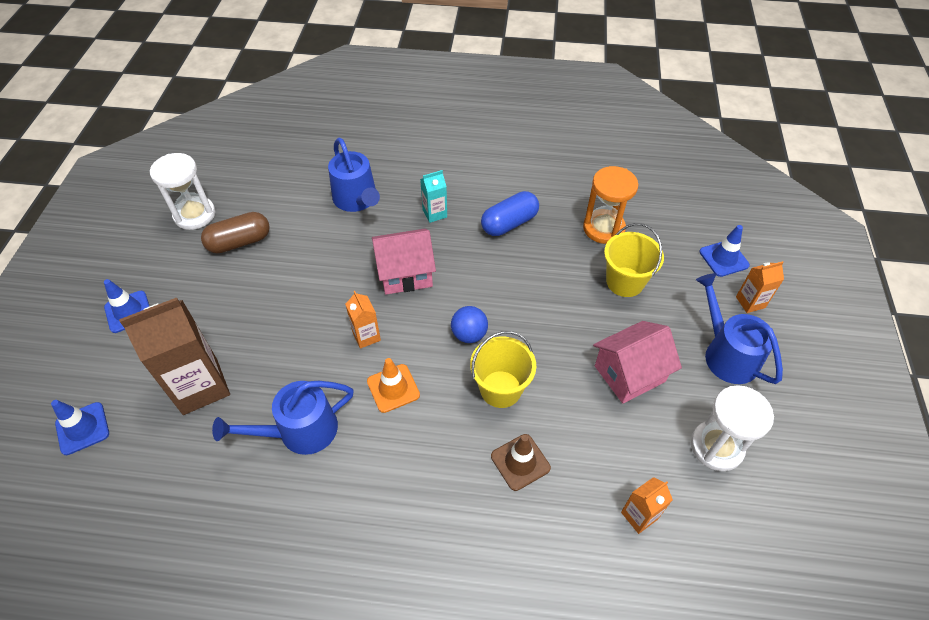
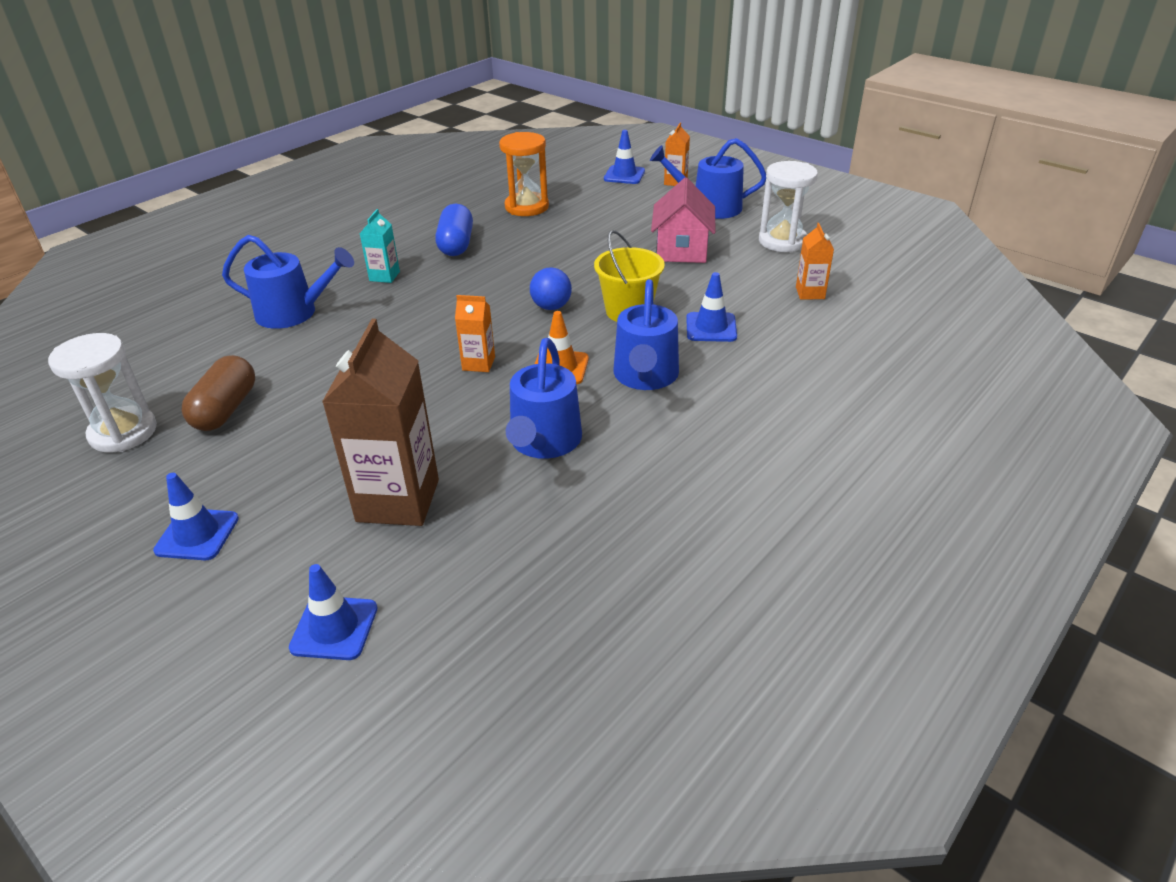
camera: 55 degrees left, 15 degrees down
pink house [372,229,436,295] -> none
brown traffic cone [491,434,551,491] -> blue traffic cone [686,272,737,342]
yellow bucket [604,223,664,297] -> none
none -> blue watering can [613,279,679,390]

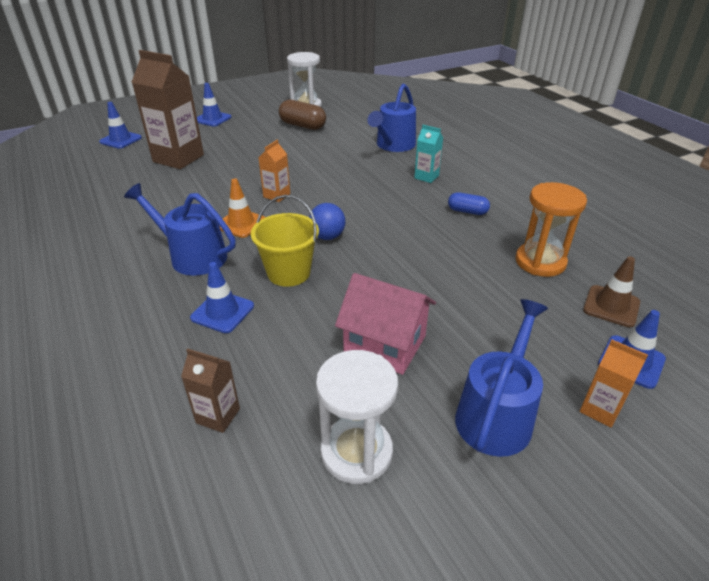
camera: 110 degrees right, 0 degrees up
blue capsule [435,204,473,256] -> blue capsule [448,192,490,215], size x0.61
blue watering can [506,338,582,459] -> none
orange carton [796,223,834,300] -> brown carton [181,348,240,433]
none -> brown traffic cone [583,256,640,327]

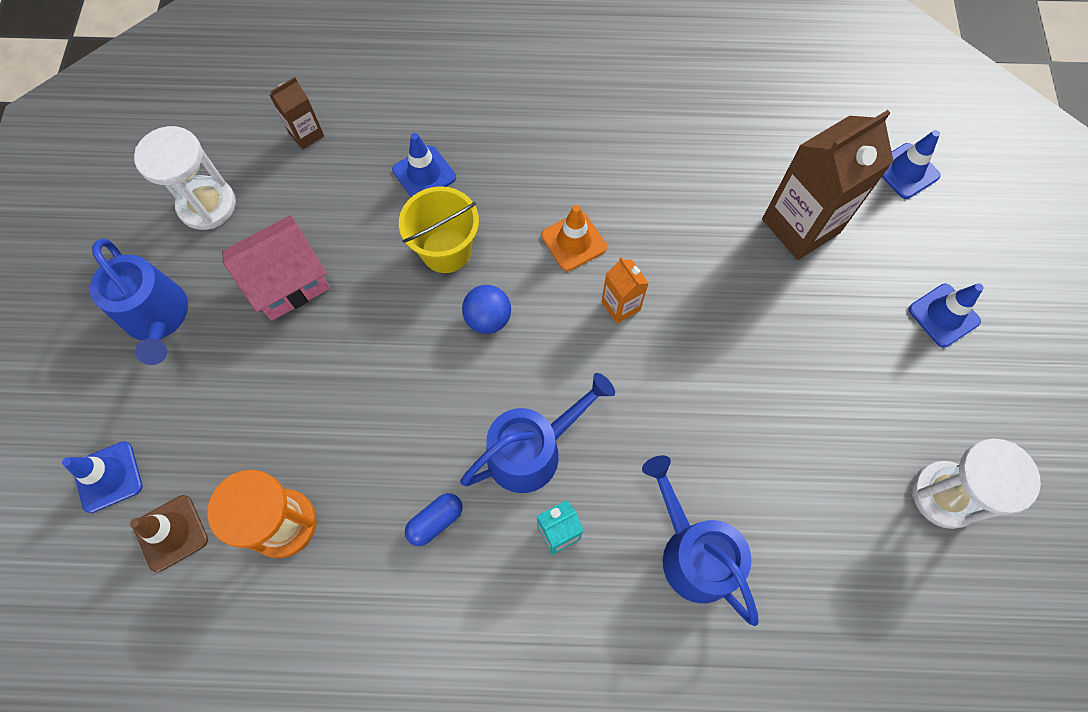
camera: 120 degrees right, 30 degrees up
blue watering can [124,183,236,276] -> blue watering can moved to [460,373,615,493]
brown capsule [279,100,326,130] -> none
orange carton [580,339,648,427] -> none

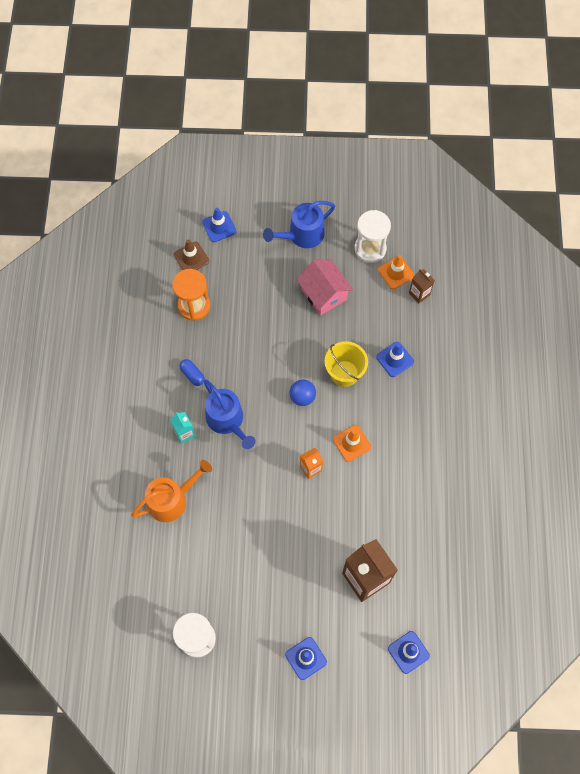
camera: 90 degrees right, 0 degrees up
blue watering can [642,455,759,626] -> orange watering can [131,460,212,522]
none -> orange traffic cone [378,255,414,289]

